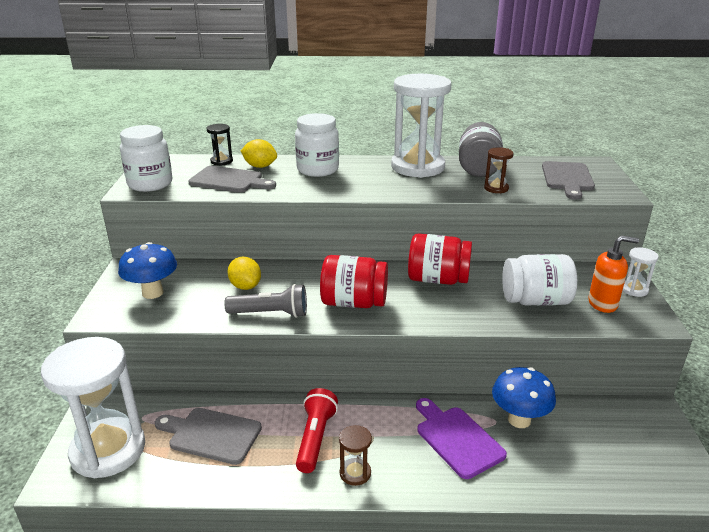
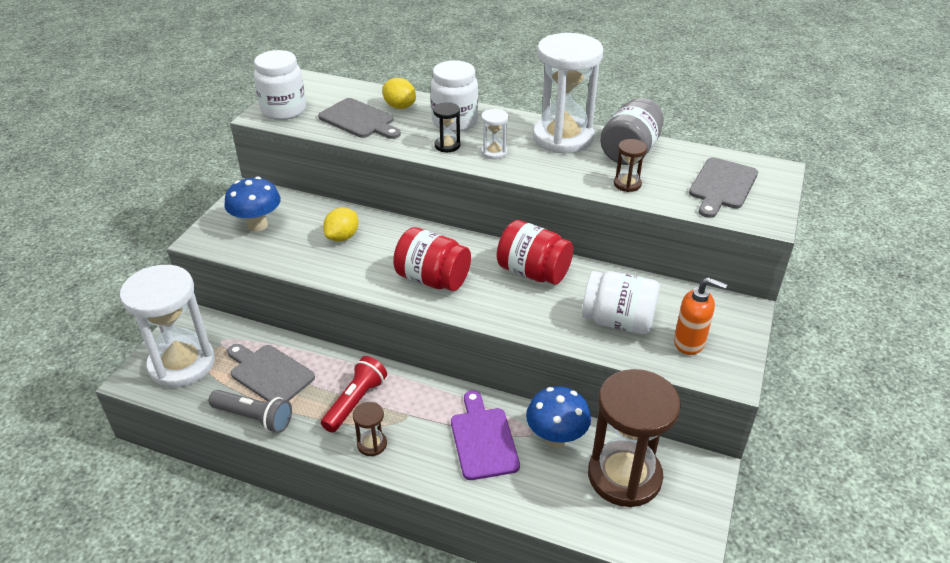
camera: 20 degrees right, 10 degrees up
black hourglass [206,124,233,166] -> black hourglass moved to [433,102,461,152]
grey flashlight [224,284,307,318] -> grey flashlight moved to [209,390,292,433]
yellow lemon [227,257,261,290] -> yellow lemon turned 45 degrees clockwise [323,207,358,241]
white hourglass [622,247,659,297] -> white hourglass moved to [481,109,508,159]
none -> brown hourglass [588,369,681,507]

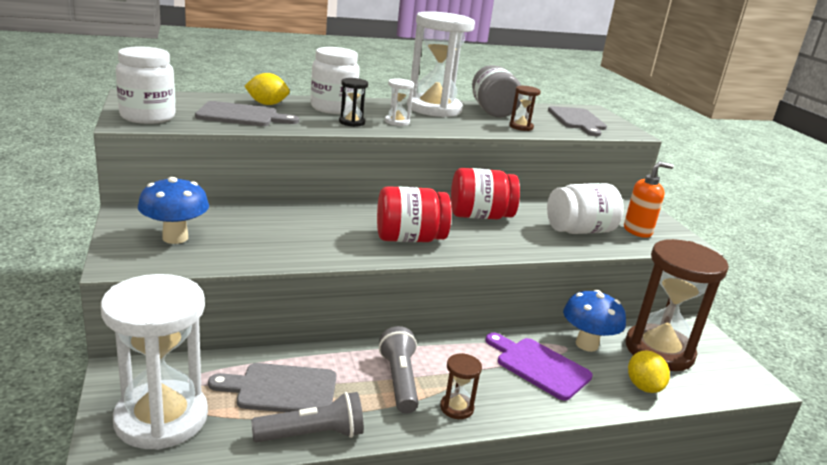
camera: 40 degrees left, 15 degrees down
red flashlight [321,356,387,433] -> grey flashlight [379,326,418,414]
yellow lemon [323,207,358,241] -> yellow lemon moved to [628,351,670,393]

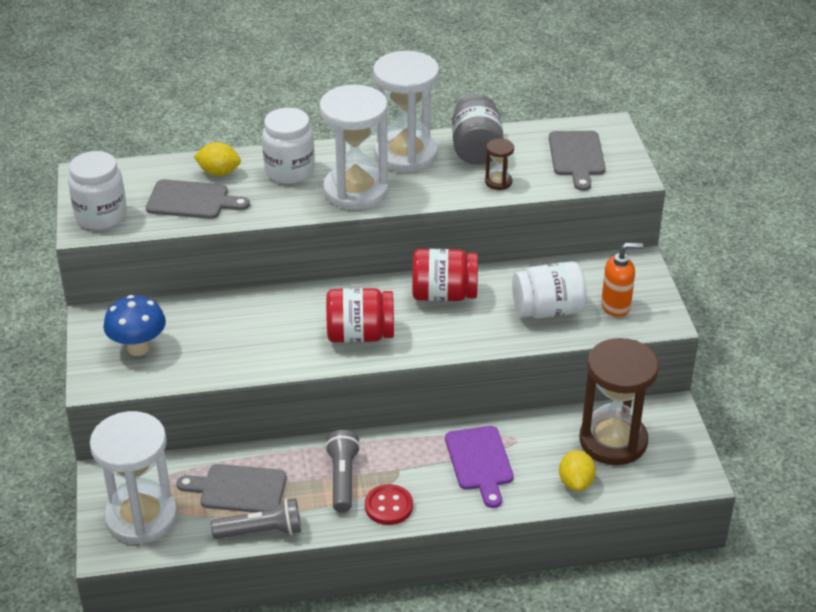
camera: 10 degrees right, 15 degrees up
black hourglass [339,78,368,127] -> none
white hourglass [385,78,414,126] -> white hourglass [319,85,389,210], size x2.37
brown hourglass [440,353,482,419] -> red button [365,484,413,525]
purple cutting board [486,333,593,401] -> purple cutting board turned 150 degrees counterclockwise [445,426,514,508]
blue mushroom [563,290,626,352] -> none

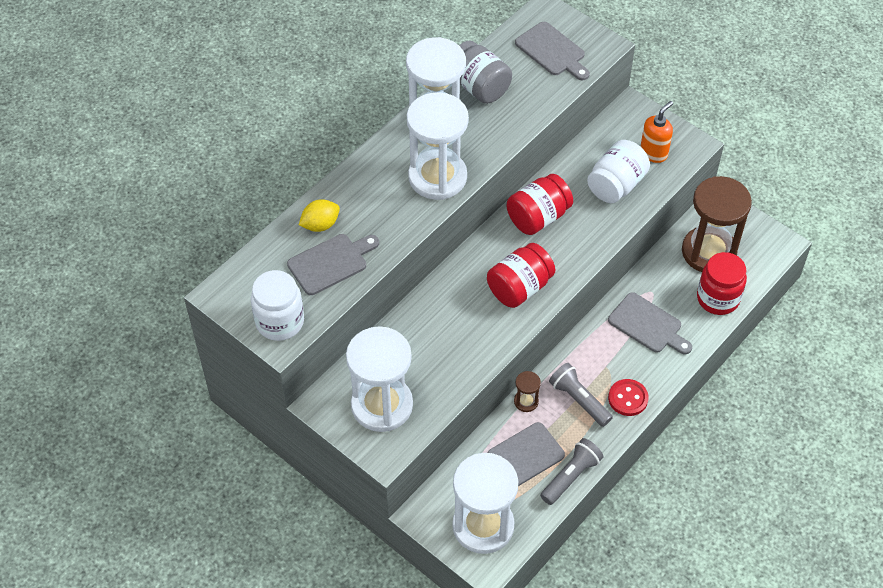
camera: 40 degrees left, 15 degrees up
blue mushroom [103,295,166,356] -> white hourglass [346,326,413,432]
white jar [262,108,315,184] -> none
purple cutting board [445,426,514,508] -> grey cutting board [608,292,692,354]
brown hourglass [485,139,514,190] -> brown hourglass moved to [514,371,541,412]
yellow lemon [559,450,596,491] -> red jar [697,252,747,315]

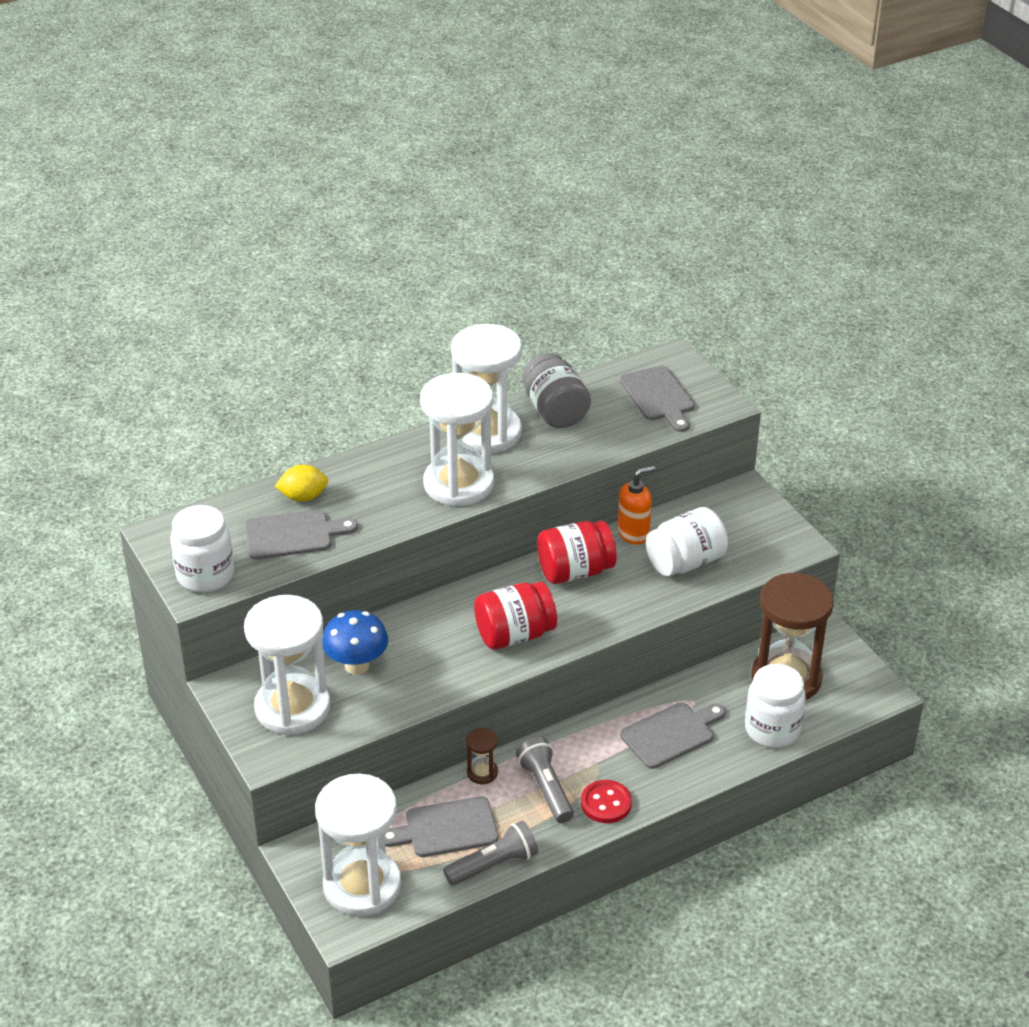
camera: 20 degrees right, 15 degrees down
grey cutting board [608,292,692,354] -> grey cutting board turned 90 degrees counterclockwise [620,703,726,769]
orange soap dispenser [640,101,673,163] -> orange soap dispenser moved to [618,466,656,545]
red jar [697,252,747,315] -> white jar [745,664,806,748]
none -> blue mushroom [322,610,388,675]

